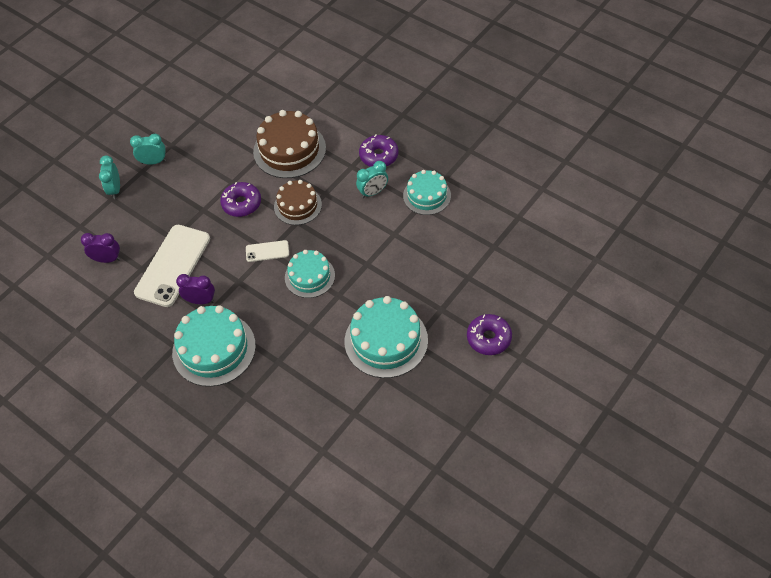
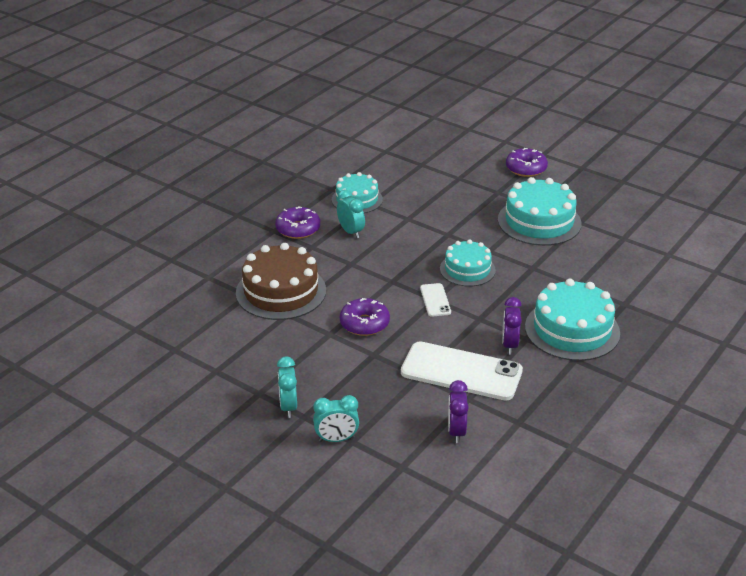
camera: 95 degrees left, 20 degrees down
brown cake [274,180,322,225] -> none

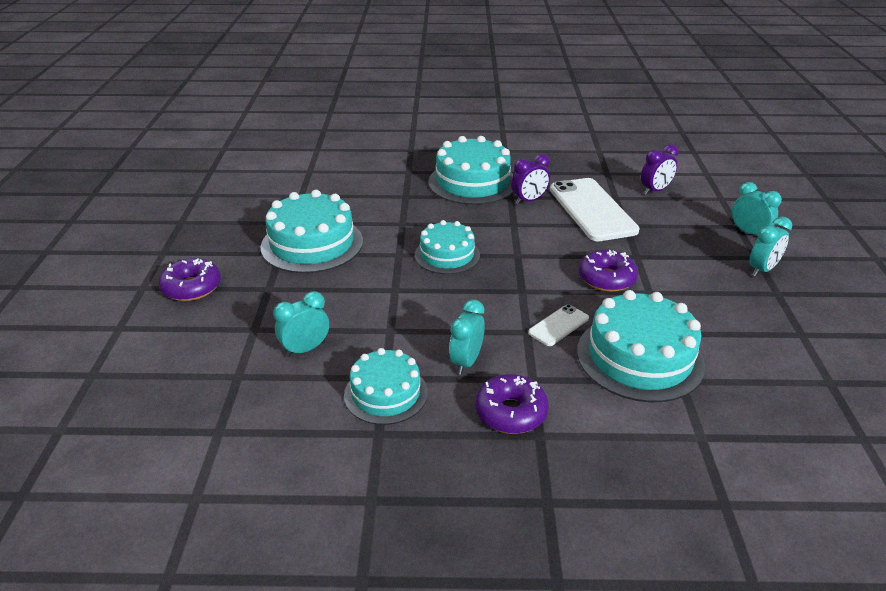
camera: 125 degrees left, 0 degrees up
brown cake [236,243,326,320] -> turquoise cake [577,290,705,402]
white phone [420,283,451,317] -> white phone moved to [528,304,589,346]
none -> turquoise clock [273,291,329,357]

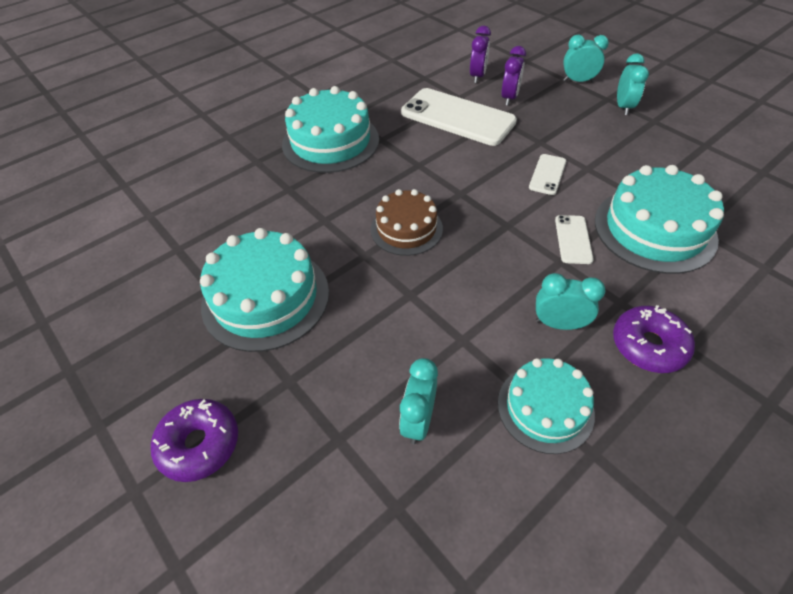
camera: 40 degrees left, 15 degrees up
turquoise cake [415,220,480,274] -> brown cake [371,189,443,256]
turquoise clock [449,300,485,375] -> turquoise clock turned 120 degrees clockwise [536,273,606,330]
purple clock [511,154,550,204] -> purple clock moved to [501,46,526,106]
purple donut [579,250,638,292] -> white phone [529,154,566,195]

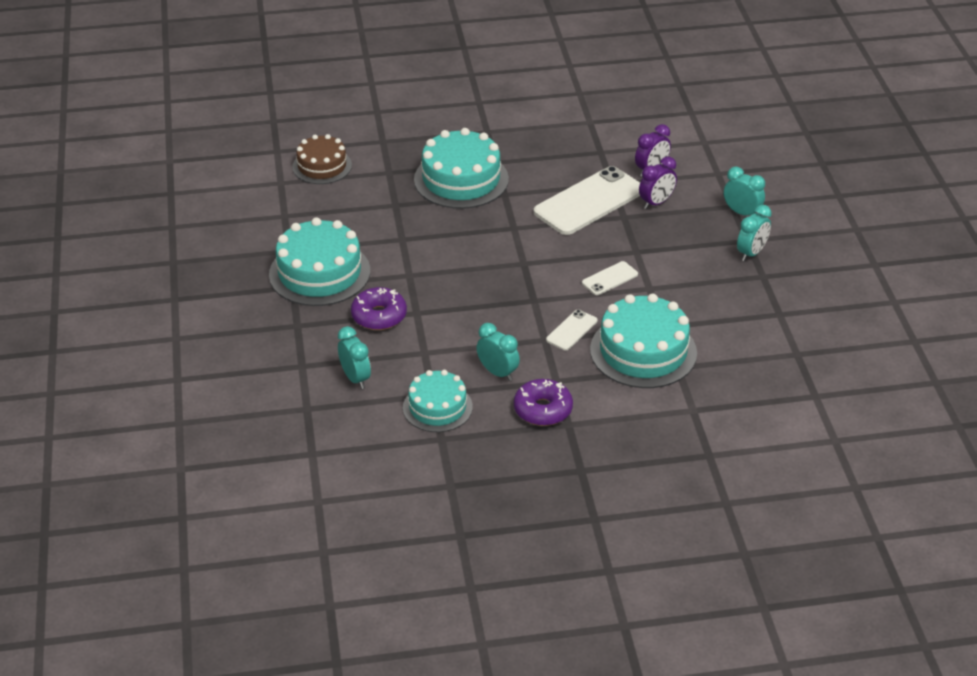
camera: 30 degrees right, 10 degrees down
purple donut [151,399,238,482] -> purple donut moved to [351,287,407,330]
brown cake [371,189,443,256] -> brown cake moved to [292,134,352,184]
turquoise clock [399,358,438,444] -> turquoise clock turned 105 degrees clockwise [338,326,371,389]
white phone [401,88,517,146] -> white phone turned 75 degrees clockwise [534,166,640,235]

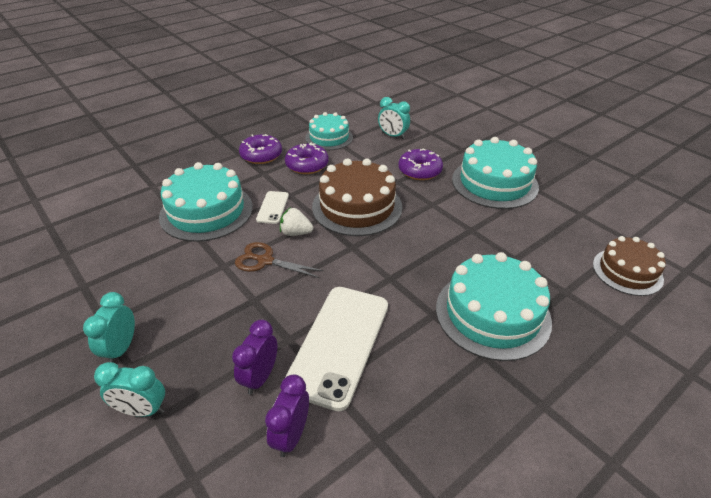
camera: 150 degrees right, 0 degrees up
turquoise clock [477,323,520,381] -> purple donut [285,142,329,174]
white phone [582,261,638,295] -> brown scissors [235,242,324,278]
none -> white strawberry [280,207,313,236]
none -> brown cake [312,158,402,236]

